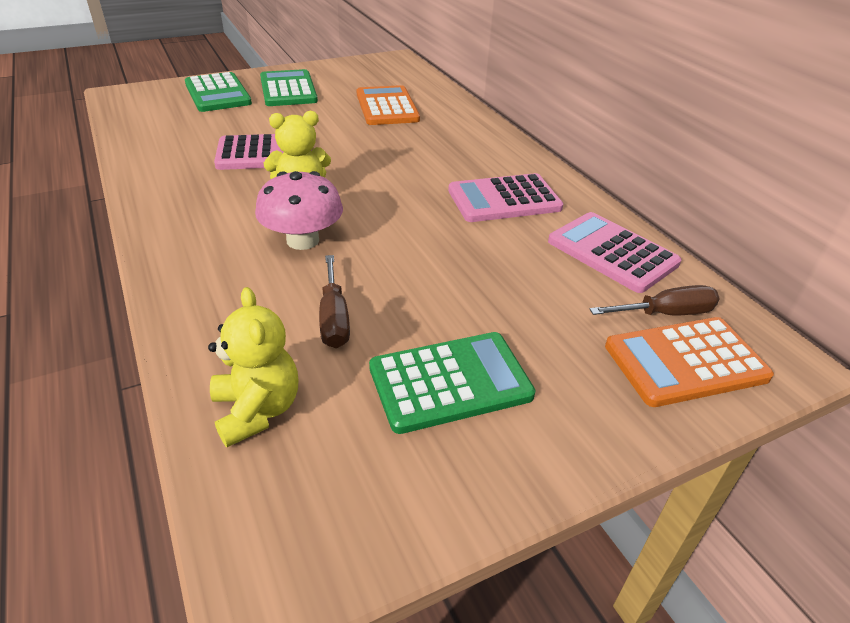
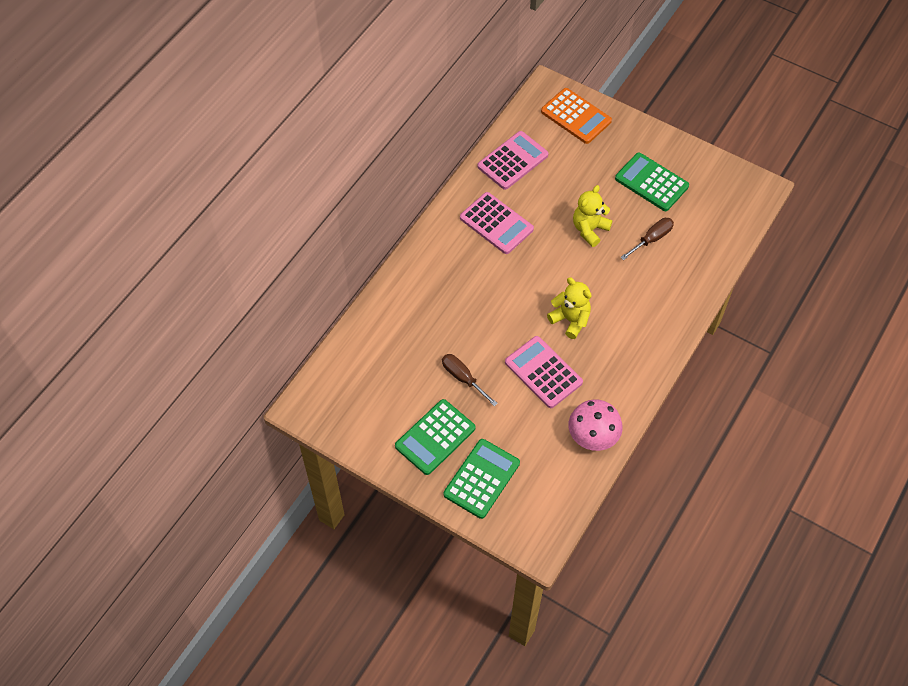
camera: 120 degrees left, 20 degrees up
yellow teddy bear [208,287,298,447] -> yellow teddy bear moved to [573,185,613,247]
pink mushroom [255,171,343,250] -> pink mushroom moved to [569,399,623,451]
orange calculator [357,85,420,125] -> none
pink calculator [548,212,681,293] -> pink calculator turned 150 degrees counterclockwise [477,131,549,190]
brown screwdriver [590,285,720,316] -> brown screwdriver moved to [442,354,498,406]

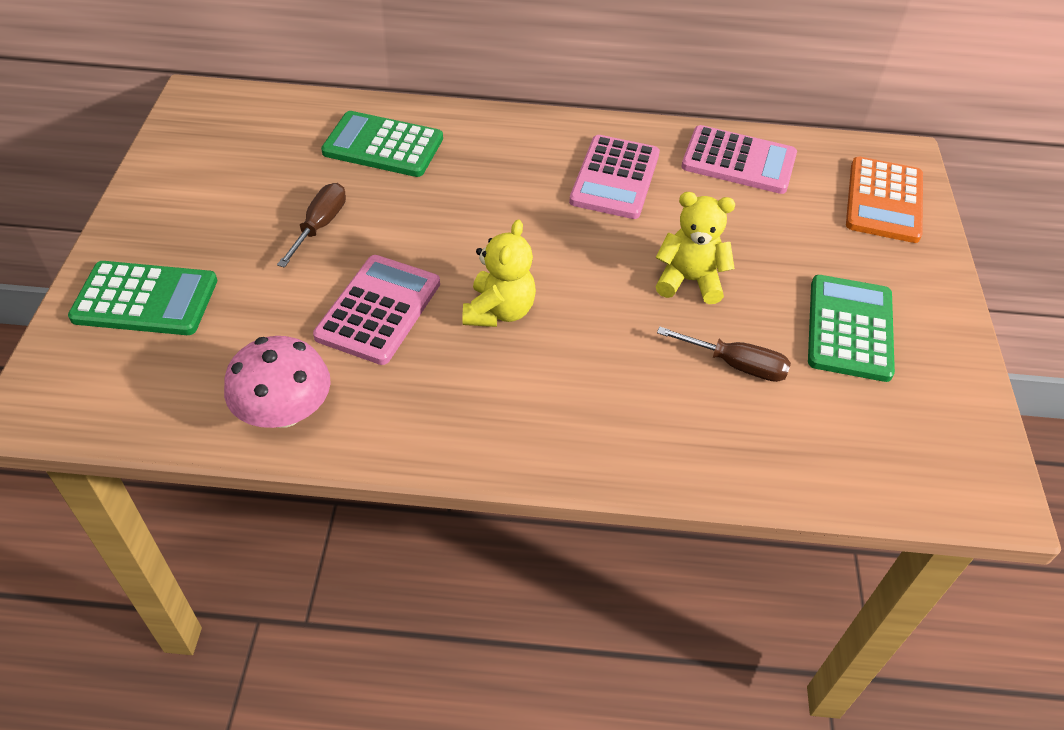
camera: 60 degrees right, 10 degrees down
green calculator [395,399,476,475] -> green calculator moved to [321,111,443,177]

